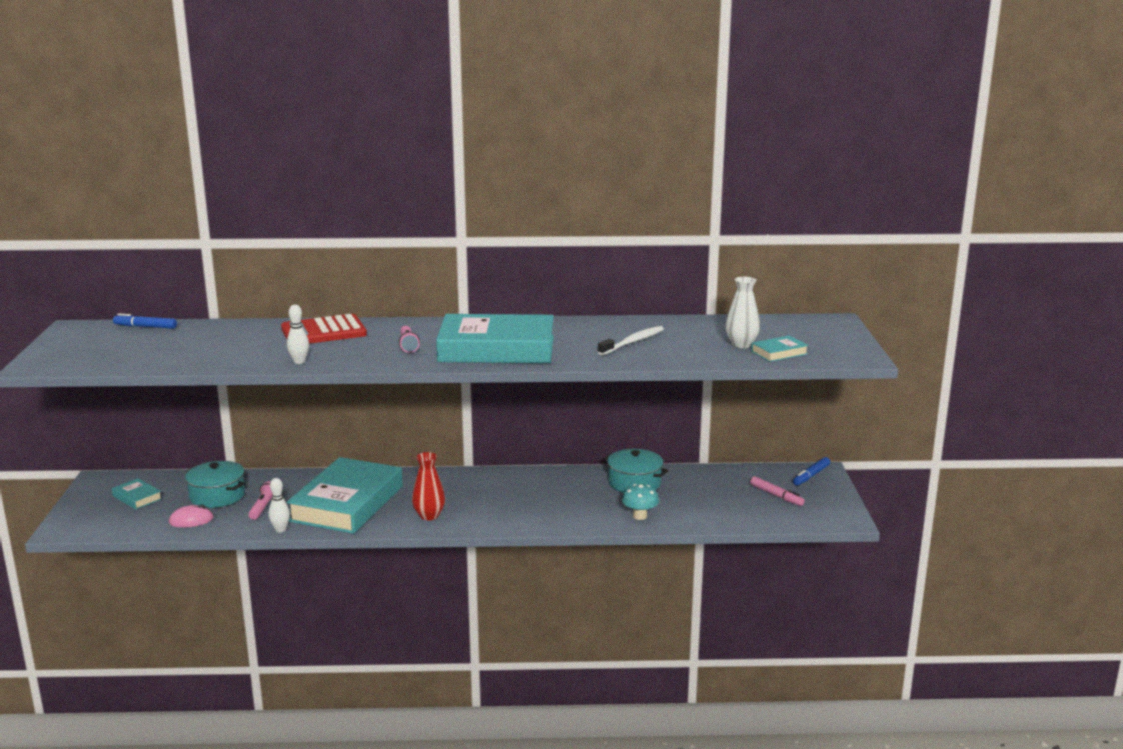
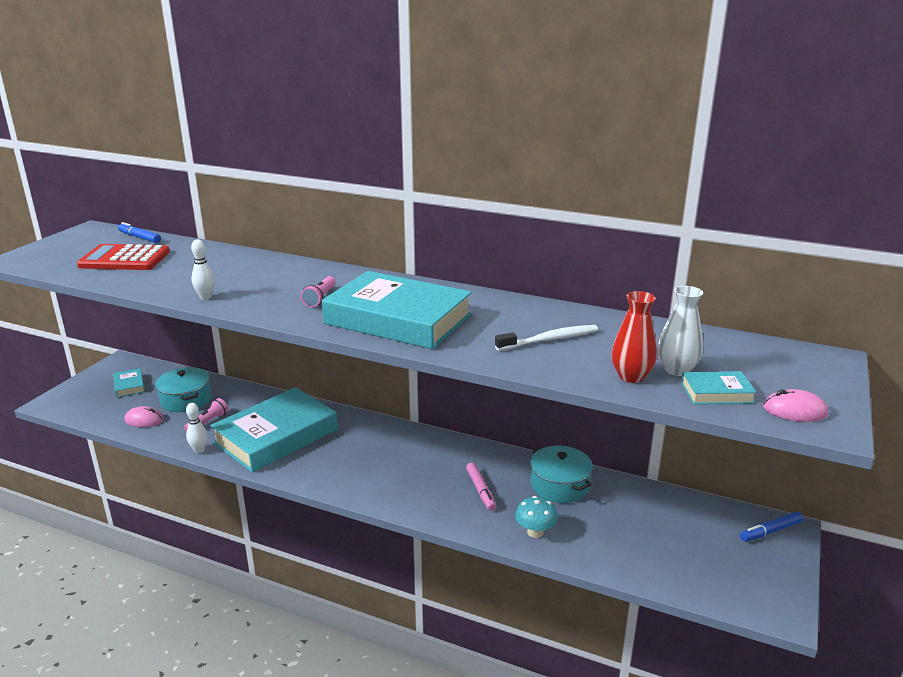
camera: 25 degrees right, 5 degrees up
red calculator [281,314,367,344] -> red calculator moved to [77,244,170,270]
red vase [412,452,445,521] -> red vase moved to [611,291,657,383]
pink marker [750,476,805,506] -> pink marker moved to [466,463,496,511]
none -> pink mouse [763,389,828,422]

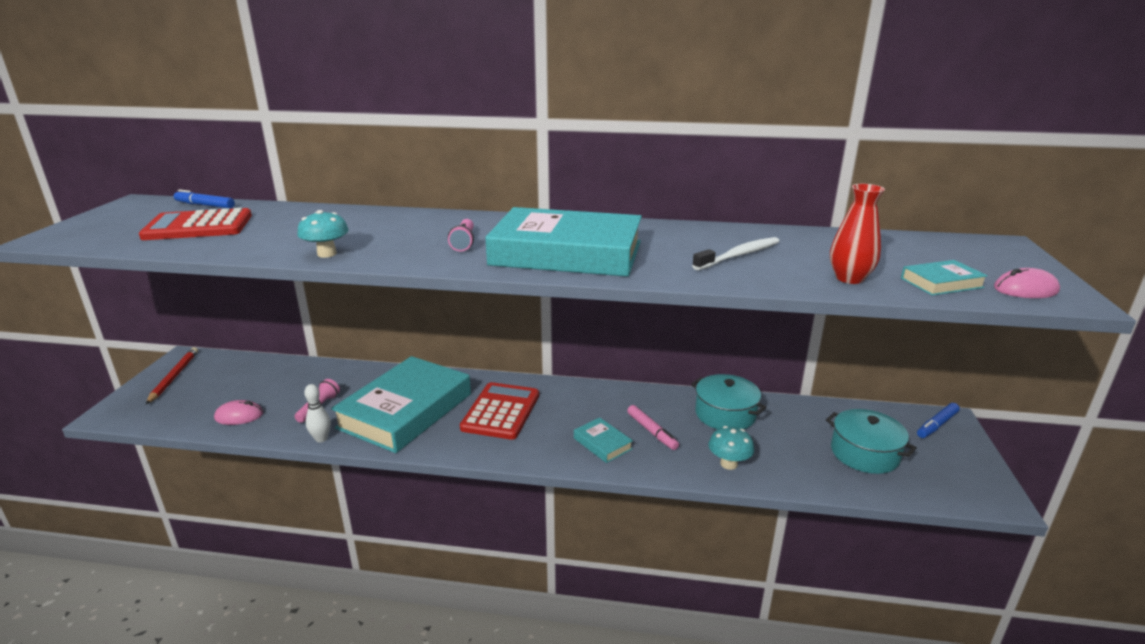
camera: 15 degrees left, 0 degrees up
turquoise book [113,368,145,398] -> turquoise book moved to [574,417,633,463]
turquoise pot [155,367,211,412] -> turquoise pot moved to [826,409,917,474]
white bowling pin [191,239,215,300] -> turquoise mushroom [297,210,349,258]
white vase [658,286,703,376] -> none
none -> red pencil [146,347,198,404]
none -> red calculator [460,382,539,440]

